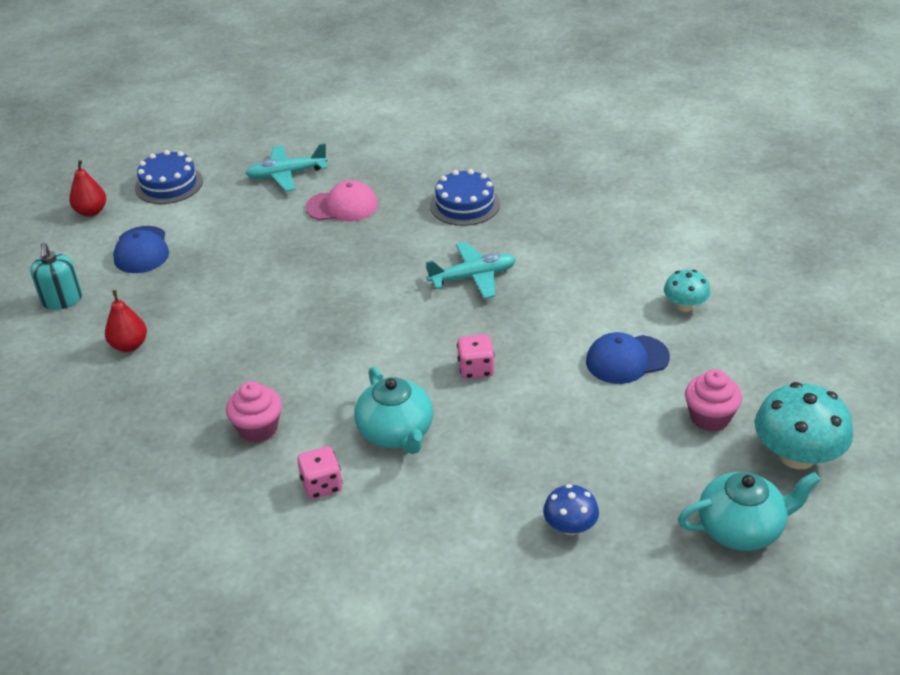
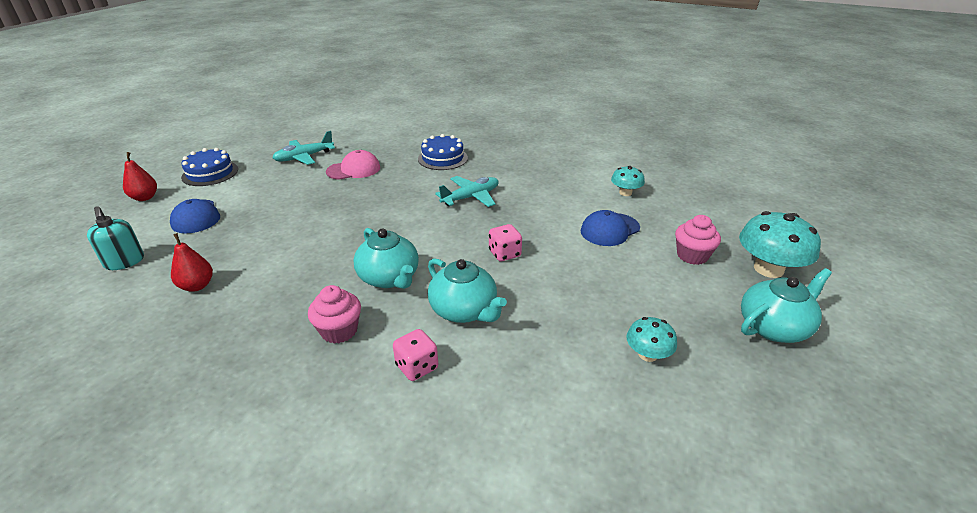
camera: 20 degrees left, 5 degrees down
blue mushroom [543,484,599,535] -> turquoise mushroom [626,317,677,362]
none -> turquoise teapot [353,228,419,289]

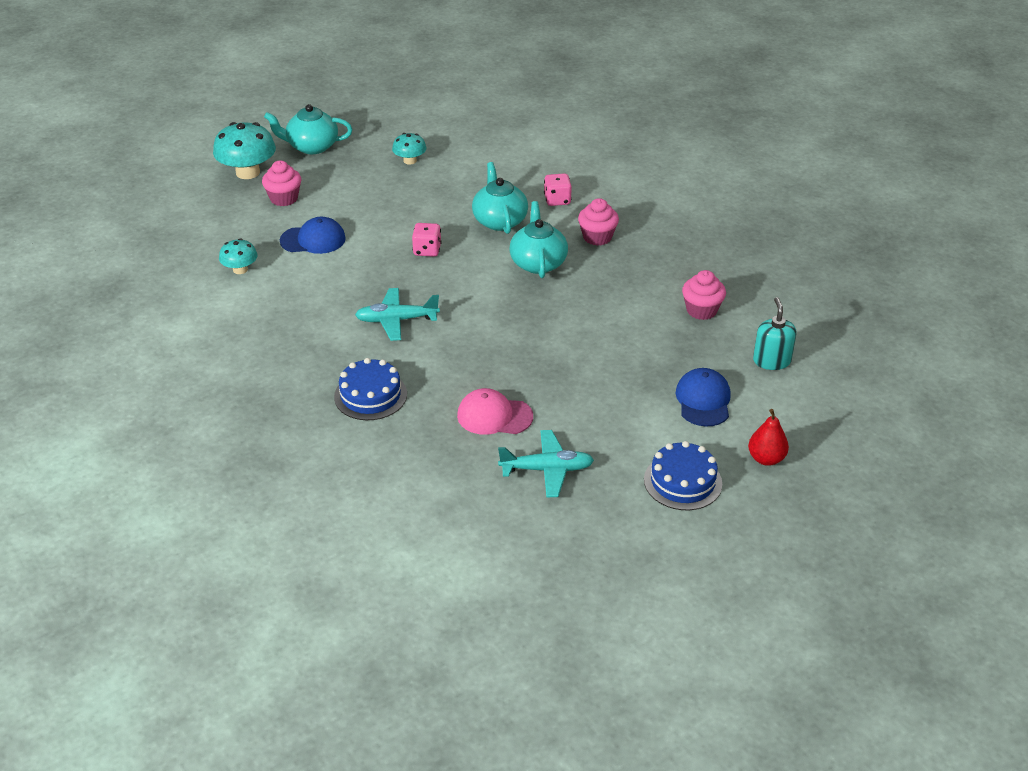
camera: 150 degrees left, 5 degrees up
red pear [171,233,213,292] -> pink cupcake [682,270,726,320]

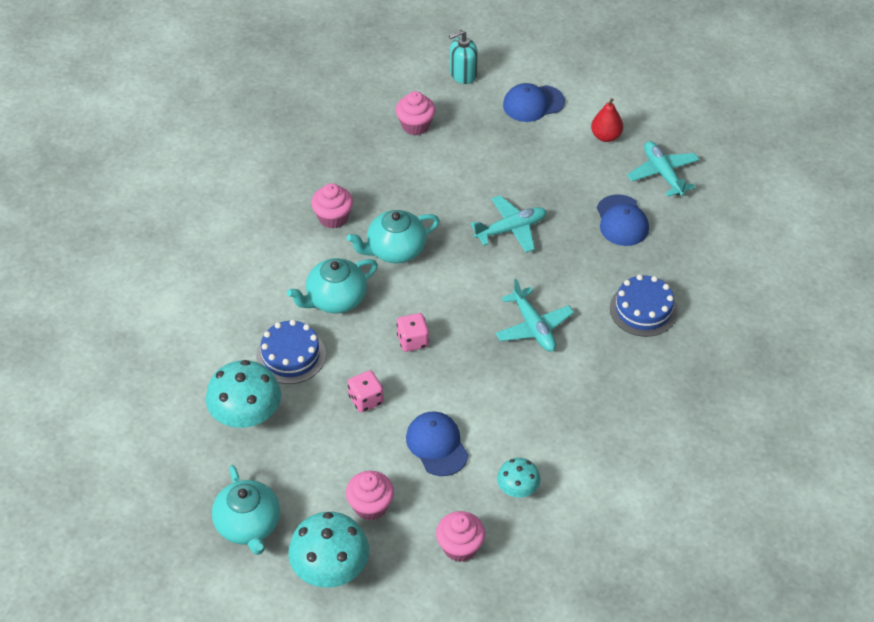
camera: 110 degrees left, 10 degrees up
turquoise mushroom [392,133,426,165] -> turquoise mushroom [206,360,281,428], size x1.78
pink cap [457,388,533,435] -> blue cap [597,194,649,246]
pink dice [544,173,572,206] -> pink dice moved to [348,371,384,412]
blue cake [644,441,722,510] -> blue cake moved to [256,320,326,384]
red pear [748,409,789,466] -> red pear moved to [591,98,623,142]
none -> pink cupcake [436,511,485,562]
none -> turquoise plane [470,195,547,253]

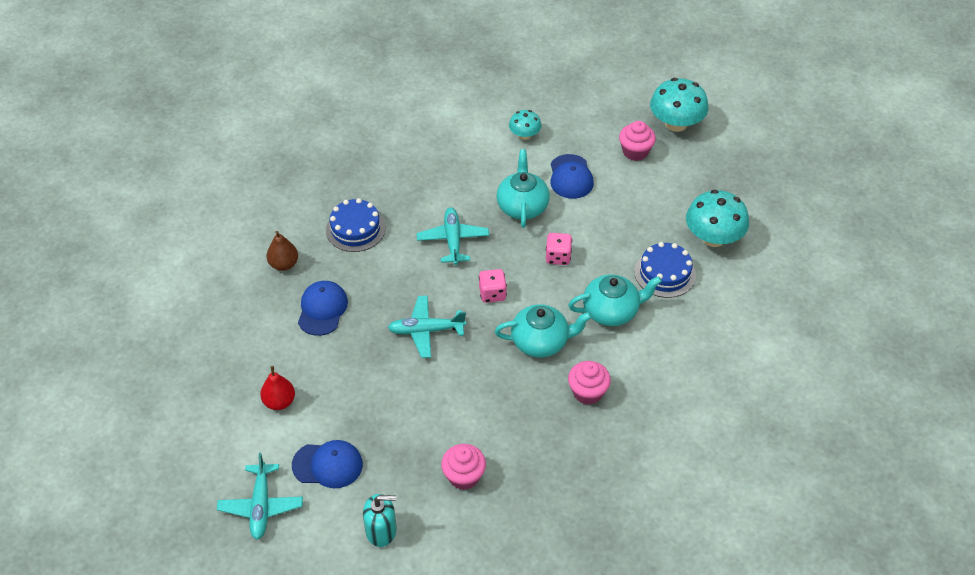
camera: 160 degrees left, 0 degrees up
turquoise teapot [212,465,280,555] -> turquoise teapot moved to [497,149,550,228]
pink dice [348,371,384,412] -> pink dice moved to [479,269,507,303]
pink cupcake [436,511,485,562] -> none
turquoise plane [627,141,699,197] -> turquoise plane moved to [217,453,303,540]
none -> brown pear [267,231,298,271]

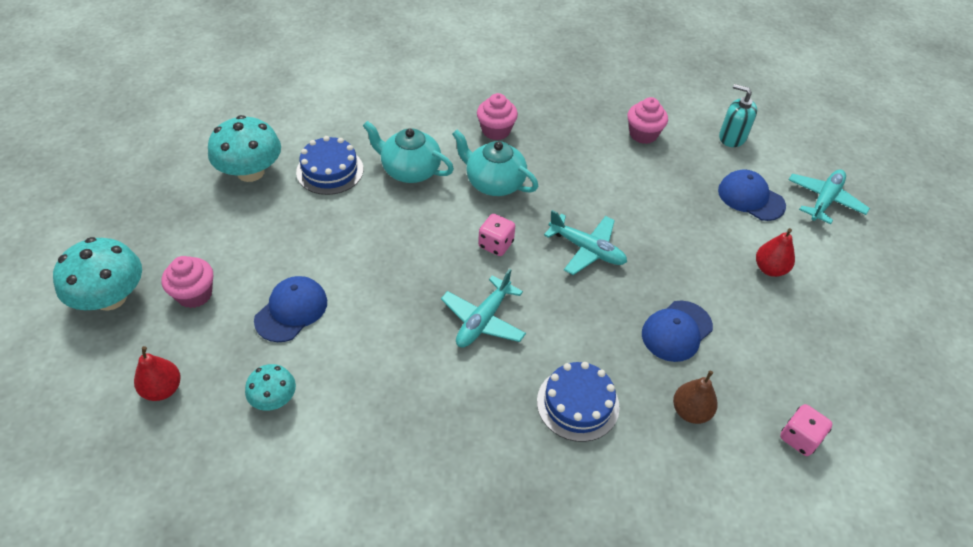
camera: 145 degrees left, 0 degrees up
turquoise teapot [497,149,550,228] -> none
pink dice [546,233,572,265] -> pink dice moved to [780,404,833,456]
none -> red pear [134,346,181,401]

